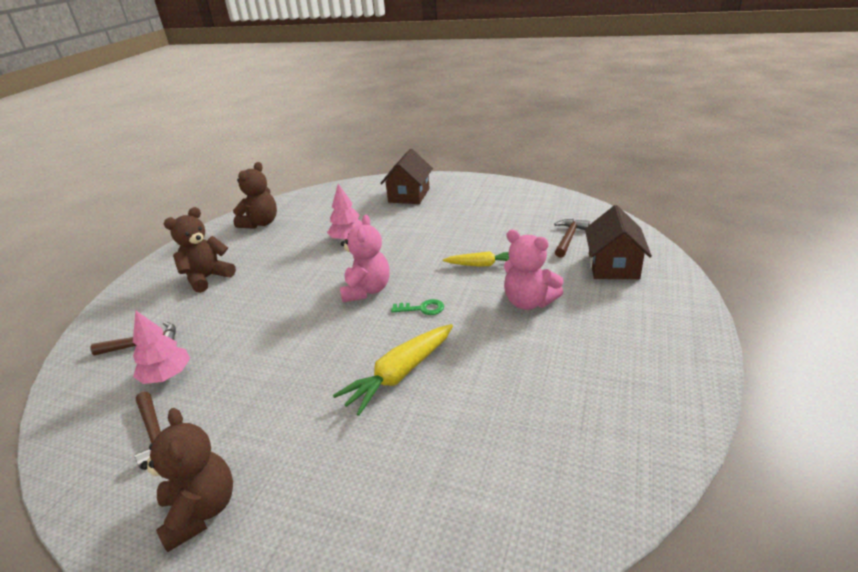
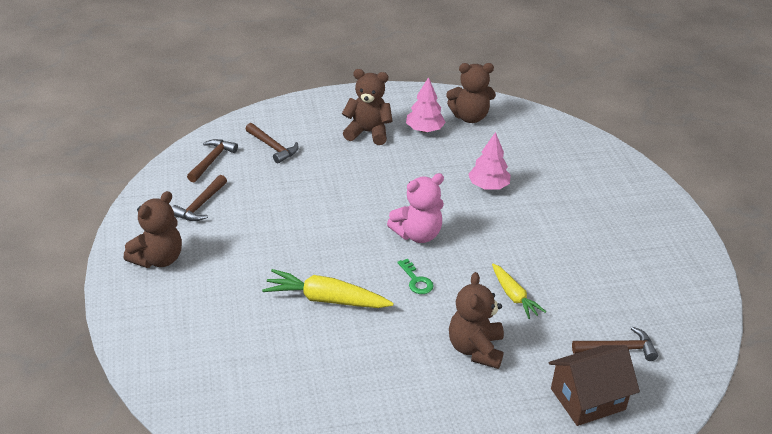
camera: 55 degrees right, 5 degrees up
pink tree [133,311,190,384] -> pink tree moved to [406,77,446,132]
brown house [380,148,433,204] -> none
pink teddy bear [504,230,564,310] -> brown teddy bear [449,272,504,369]
none -> brown hammer [187,139,238,182]

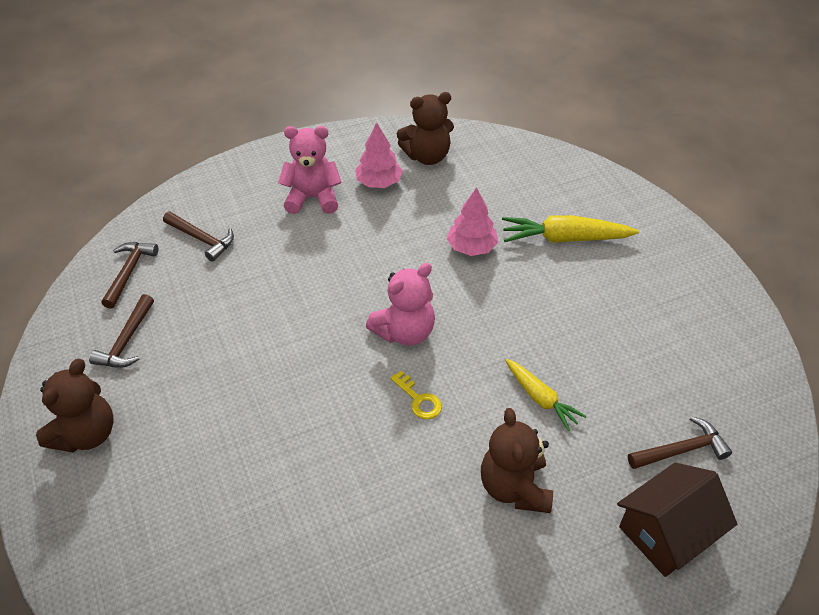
camera: 10 degrees left, 10 degrees up
yellow carrot [262,269,394,308] -> yellow carrot moved to [502,215,639,243]
brown teddy bear [342,69,392,145] -> pink teddy bear [278,126,342,214]
green key [398,259,434,294] -> yellow key [390,371,442,419]

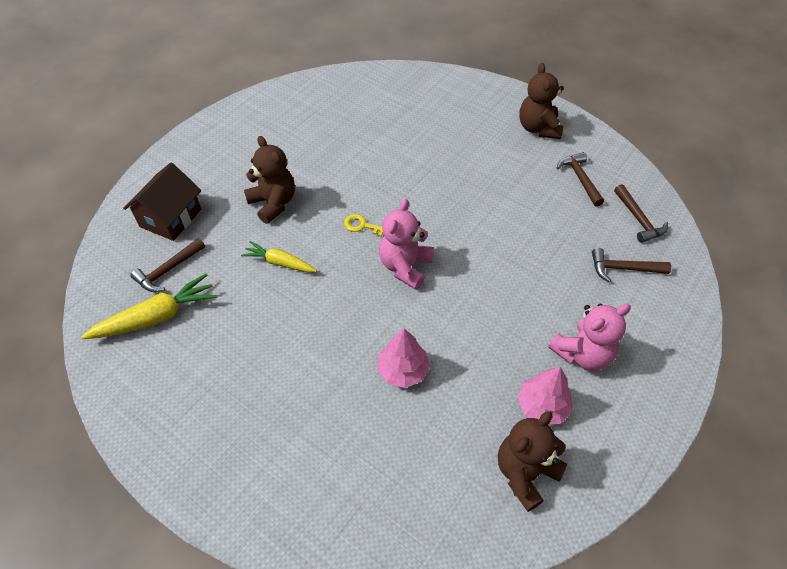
camera: 150 degrees right, 5 degrees up
yellow carrot [502,215,639,243] -> yellow carrot moved to [81,274,217,339]

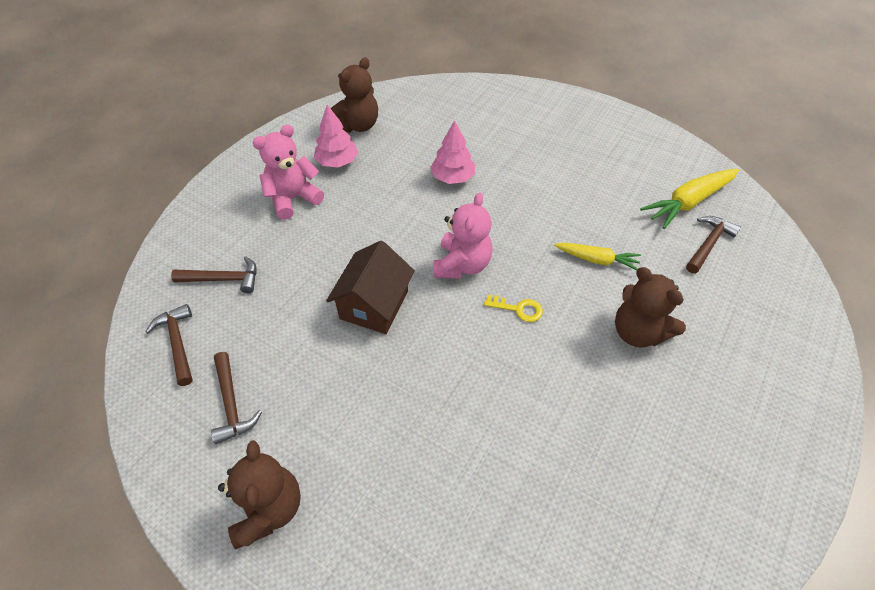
camera: 175 degrees right, 0 degrees up
brown house [123,162,201,241] -> brown house moved to [326,241,415,334]

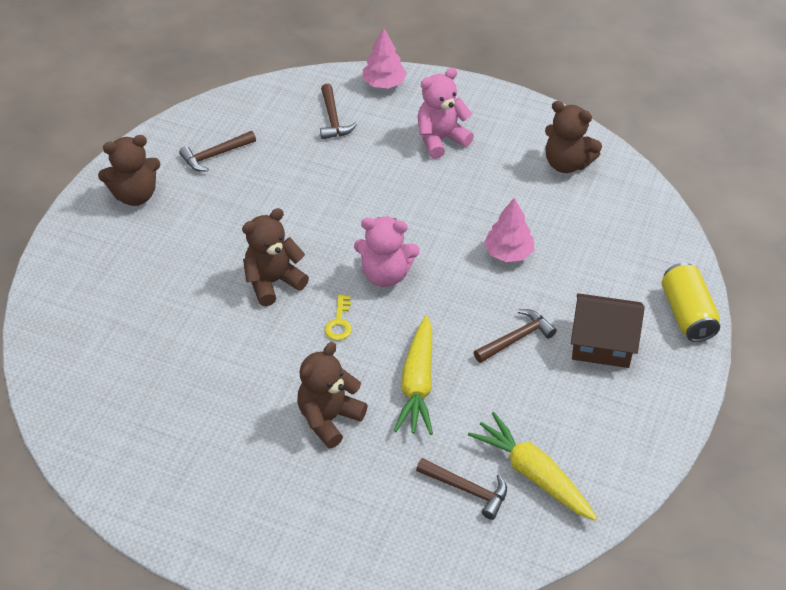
camera: 80 degrees right, 5 degrees down
brown hammer [146,304,193,386] -> brown hammer moved to [474,309,557,363]
pink teddy bear [253,125,324,220] -> pink teddy bear turned 75 degrees counterclockwise [418,68,474,159]
pink tree [314,105,358,168] -> pink tree moved to [363,28,407,89]
brown house [326,241,415,334] -> brown house moved to [571,293,645,368]
yellow carrot [554,242,641,270] -> yellow carrot [394,315,433,435], size x1.56
none -> brown teddy bear [242,208,309,307]
none -> yellow can [662,263,720,342]

